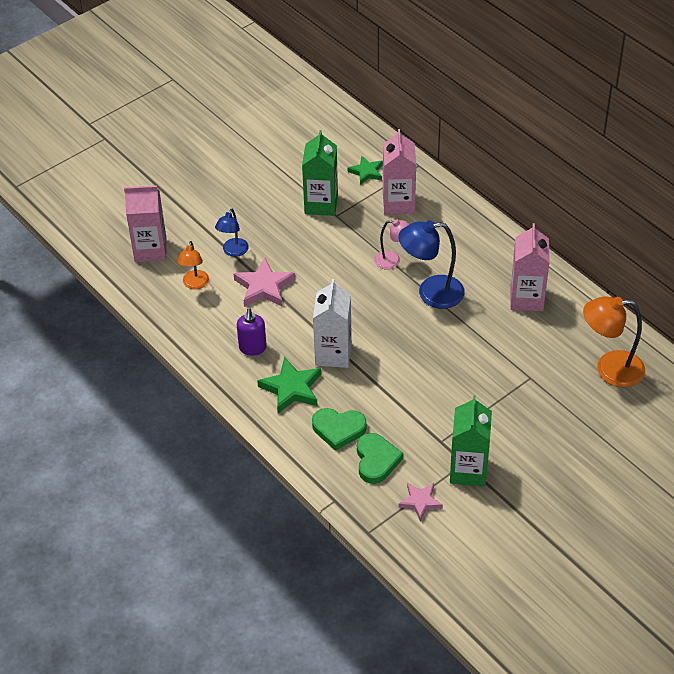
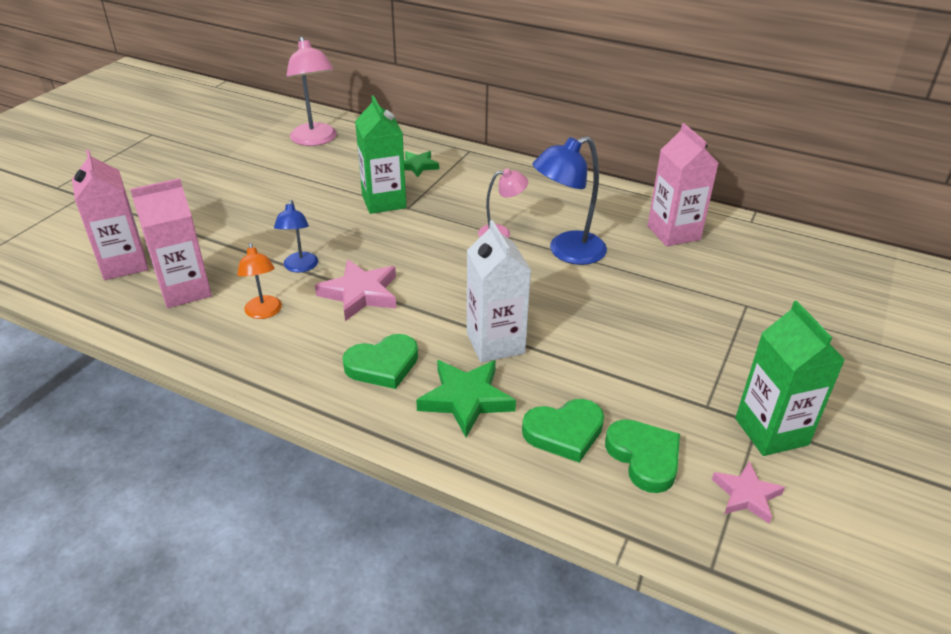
camera: 25 degrees left, 10 degrees down
purple soap dispenser [237,308,267,356] -> green heart [342,334,418,389]
pink carton [383,129,416,215] -> pink carton moved to [72,149,148,280]
orange lamp [583,296,645,387] -> none
none -> pink lamp [286,36,337,146]

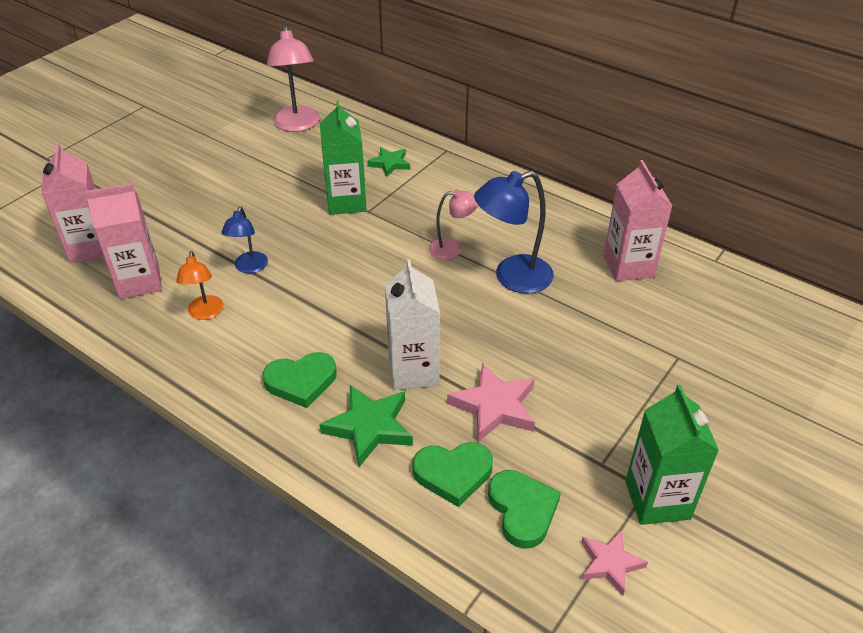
camera: 10 degrees right, 5 degrees up
pink star [315,259,396,321] -> pink star moved to [447,363,535,442]

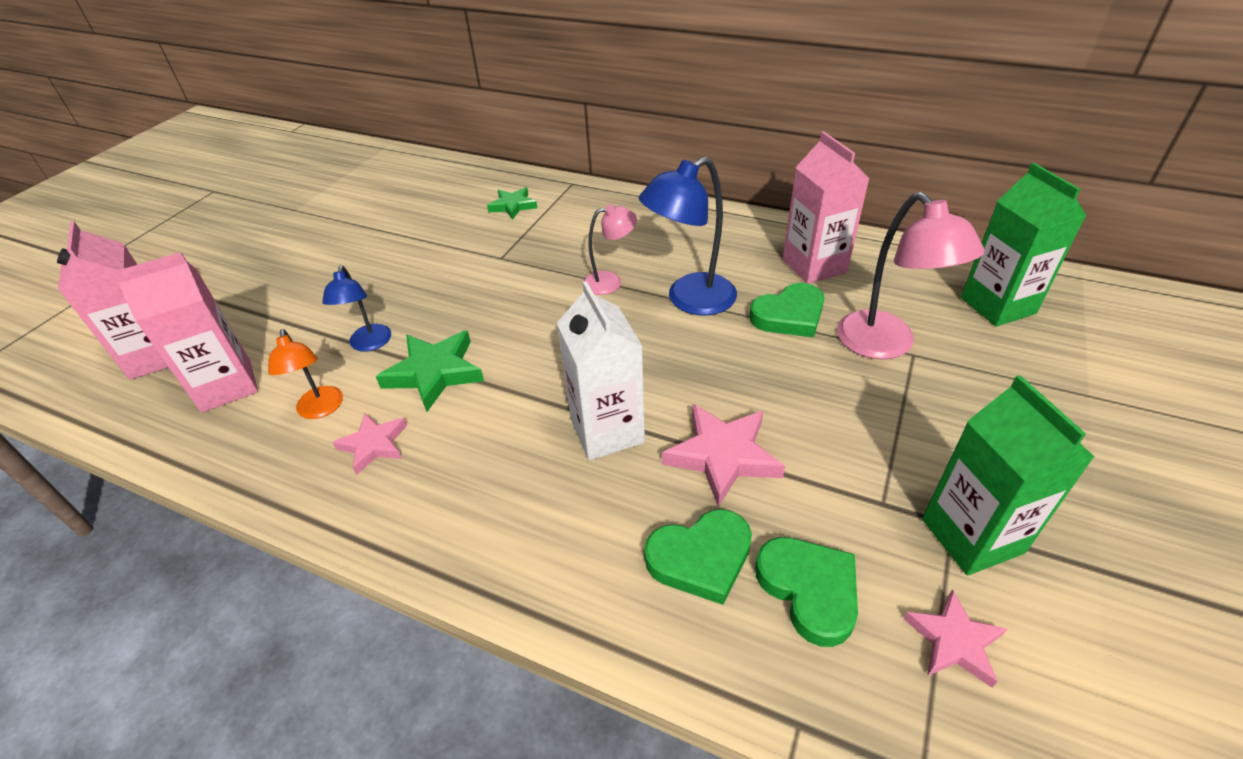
camera: 10 degrees left, 0 degrees up
green heart [262,352,337,408] -> green heart moved to [749,283,824,337]
pink lamp [267,25,319,132] -> pink lamp moved to [837,192,985,359]
green star [319,385,413,467] -> green star moved to [376,330,484,412]
green carton [320,100,367,215] -> green carton moved to [961,163,1086,327]
none -> pink star [332,413,407,475]

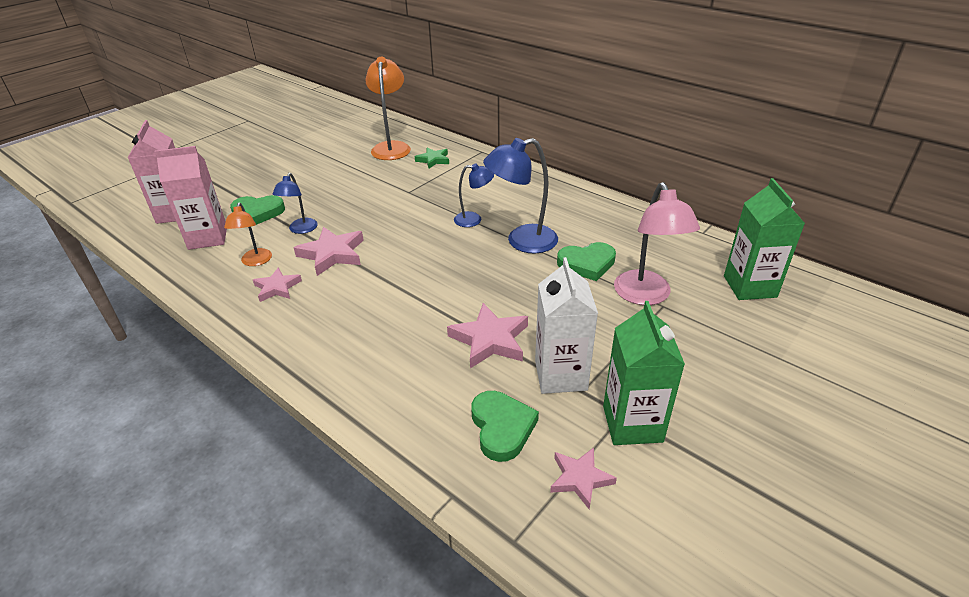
camera: 15 degrees right, 5 degrees down
green star [376,330,484,412] -> pink star [294,227,364,276]
white carton [557,281,645,460] -> white carton moved to [535,257,598,394]
pink lamp [583,204,637,295] -> blue lamp [454,164,494,227]
green heart [644,509,752,605] -> green heart moved to [230,195,285,225]
pink carton [783,131,869,284] -> none
none -> orange lamp [365,57,411,160]

